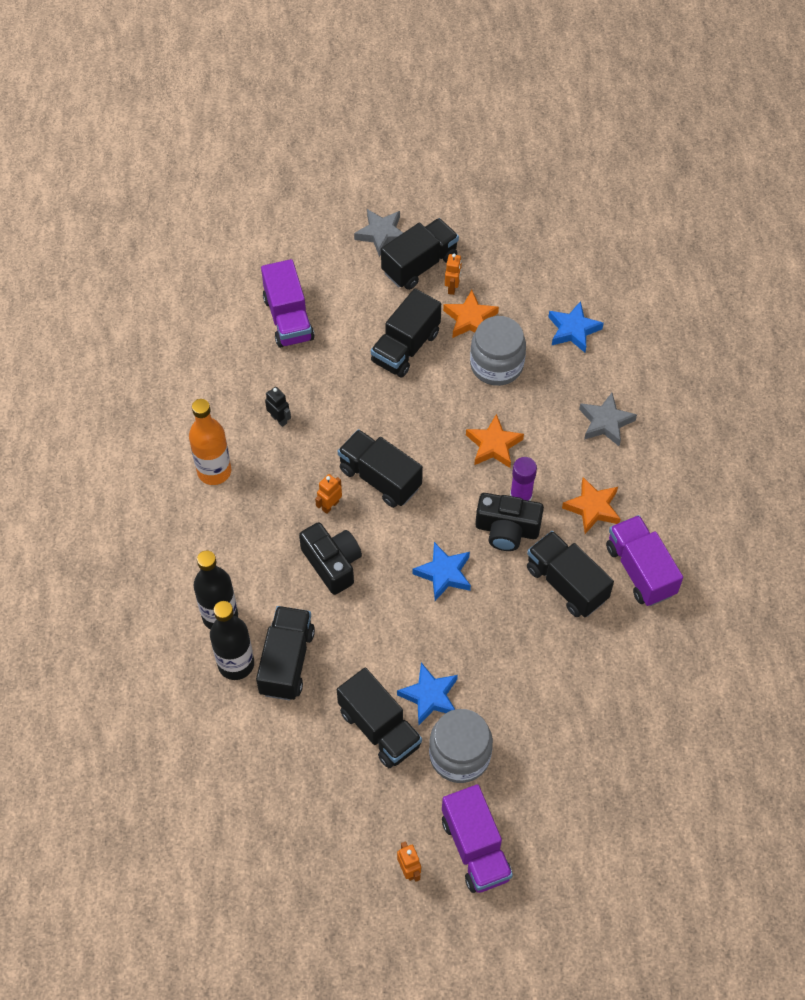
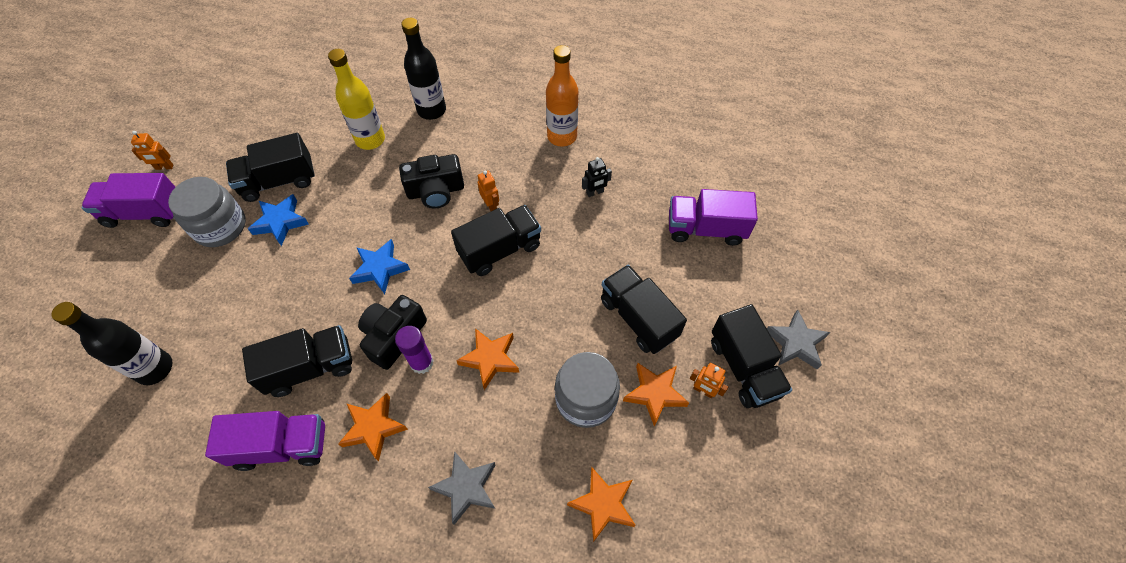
camera: 110 degrees right, 0 degrees up
black bottle [210,601,254,680] -> black bottle moved to [51,302,172,385]
black truck [256,606,315,700] -> yellow bottle [328,49,385,150]
blue star [549,301,604,352] -> orange star [567,467,636,542]

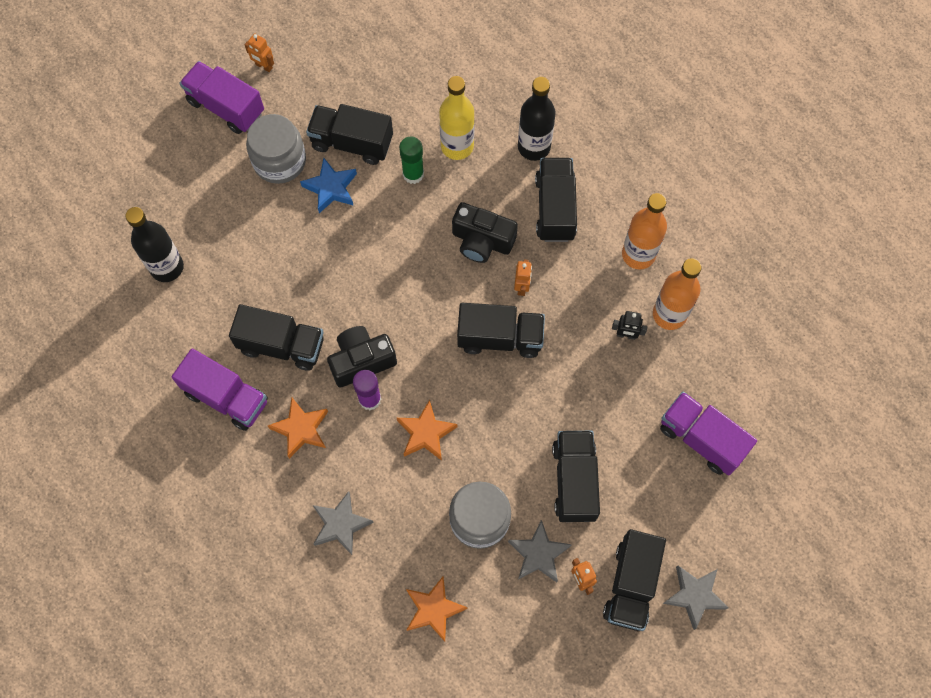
camera: 35 degrees right, 10 degrees up
blue star [349,239,410,294] -> none
orange star [623,363,689,427] -> grey star [508,520,572,582]
none -> green glue stick [399,137,424,184]
none -> black truck [535,158,577,242]
none -> orange bottle [653,258,701,330]

